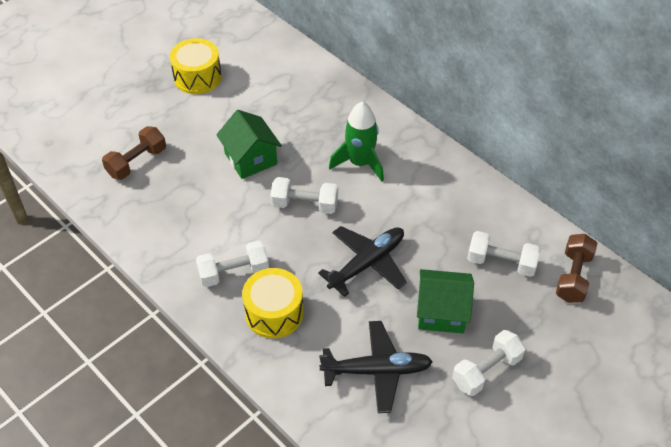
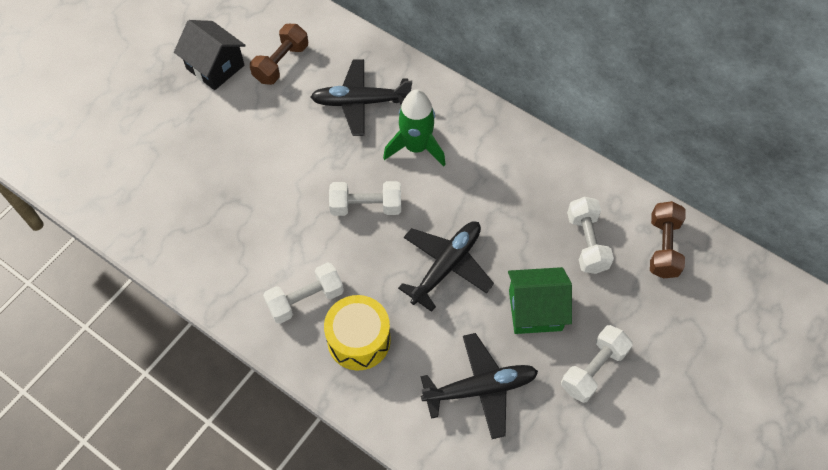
camera: 10 degrees left, 10 degrees up
brown dumbbell [102,126,166,180] -> brown dumbbell moved to [250,24,308,85]
yellow drum [170,38,222,94] -> black house [174,20,246,90]
green house [216,110,282,179] -> none
white dumbbell [467,231,541,277] -> white dumbbell turned 75 degrees clockwise [567,197,614,274]
none -> black plane [311,59,412,136]

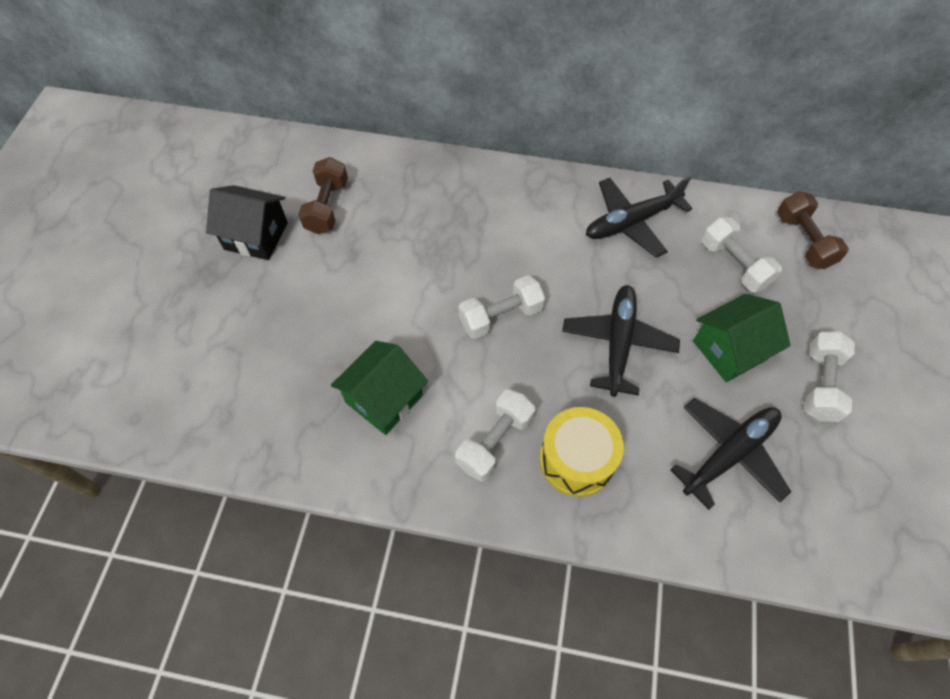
camera: 25 degrees left, 0 degrees up
black plane [311,59,412,136] -> black plane moved to [586,177,692,257]
green rocket [383,89,446,166] -> none
none -> green house [331,341,428,435]

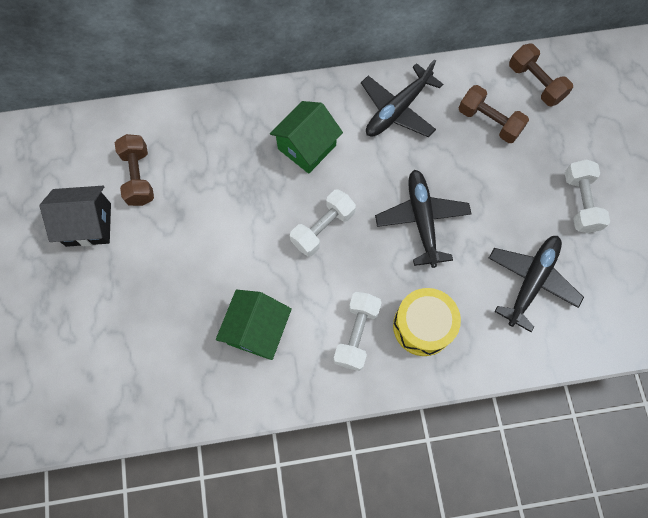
camera: 20 degrees left, 10 degrees up
green house [693,294,791,382] -> green house moved to [270,101,343,174]
white dumbbell [702,217,782,292] -> brown dumbbell [459,85,529,143]

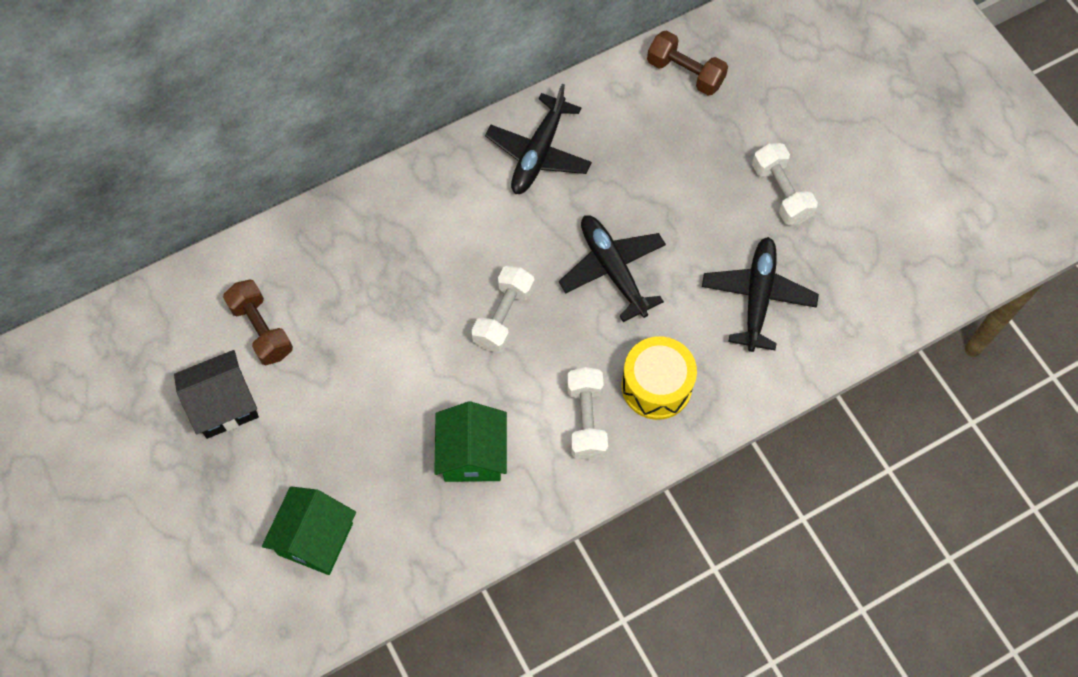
camera: 20 degrees left, 5 degrees down
green house [270,101,343,174] -> green house moved to [262,486,356,575]
brown dumbbell [459,85,529,143] -> none

